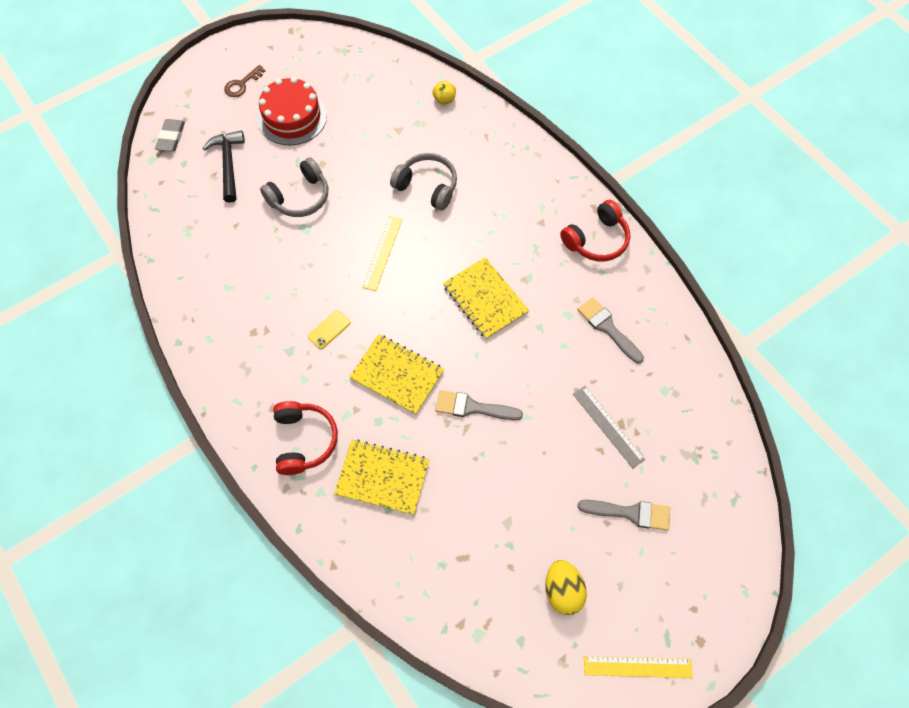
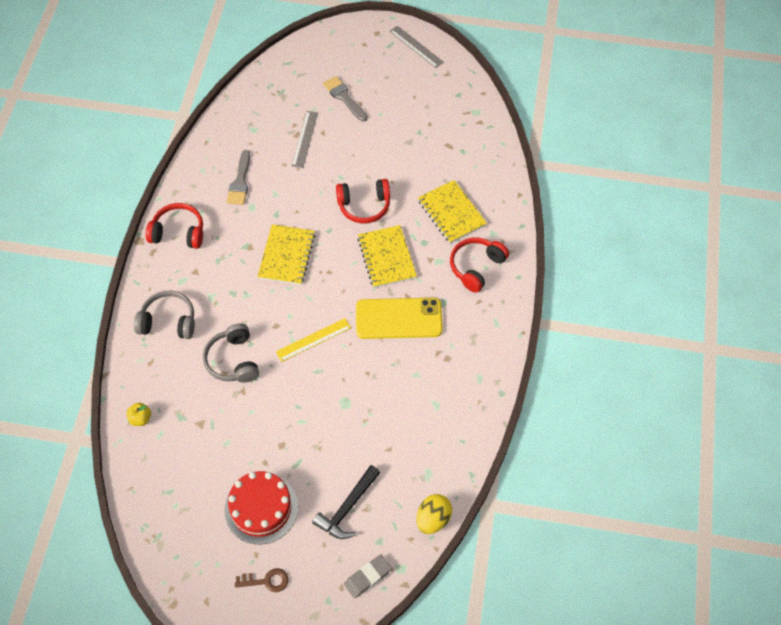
camera: 135 degrees left, 5 degrees down
grey headphones [260,157,328,217] -> grey headphones moved to [134,291,195,339]
yellow phone [308,310,351,349] -> yellow phone [356,298,443,339], size x2.37
grey brush [436,390,523,420] -> red headphones [336,179,390,223]
yellow egg [545,560,587,615] -> yellow egg moved to [417,494,452,534]
yellow ruler [584,656,693,678] -> grey ruler [389,26,444,68]

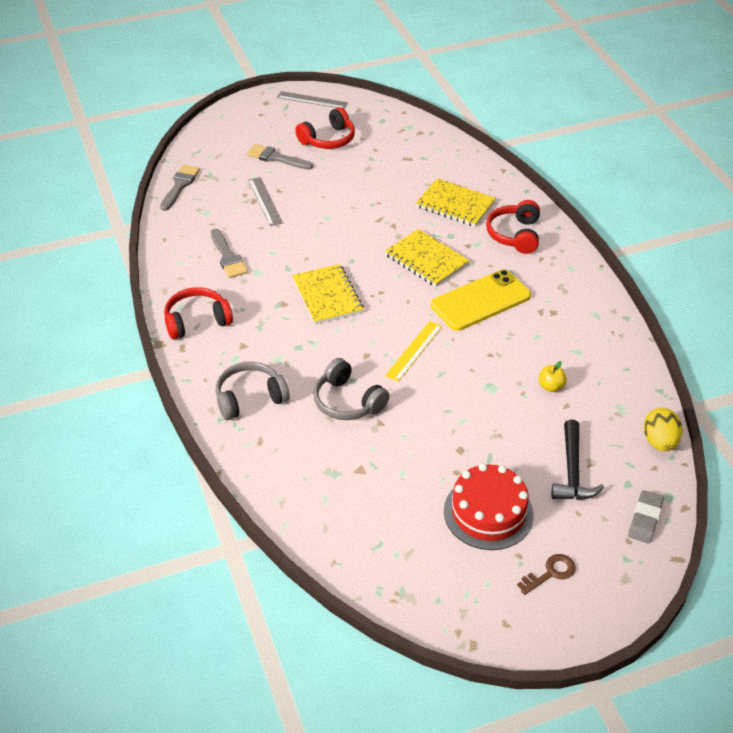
camera: 30 degrees left, 15 degrees down
yellow apple [127,403,151,426] -> yellow apple moved to [539,361,567,392]
red headphones [336,179,390,223] -> red headphones moved to [295,107,355,149]
none -> grey brush [160,165,200,211]

